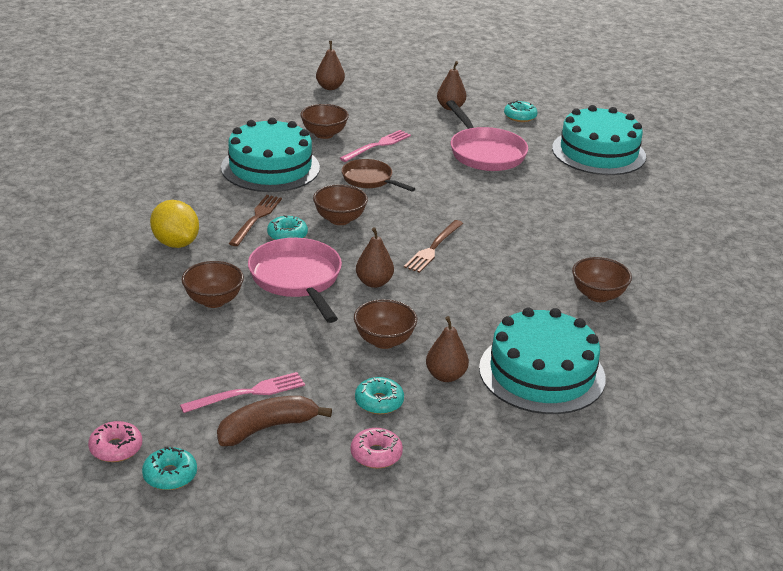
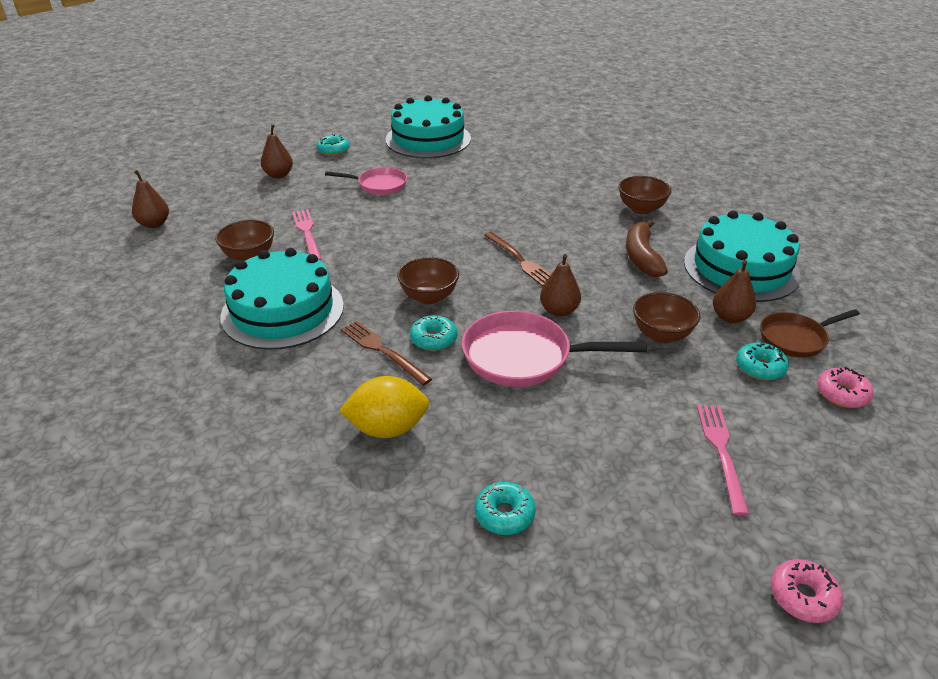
camera: 60 degrees left, 5 degrees up
turquoise donut [142,447,197,490] -> turquoise donut moved to [475,482,536,535]
brown bowl [182,261,244,308] -> none
brown banana [217,396,332,446] -> brown banana moved to [626,220,668,277]
brown pan [342,159,415,192] -> brown pan moved to [760,309,860,358]
pink pan [446,100,528,171] -> pink pan [325,167,407,195], size x0.63

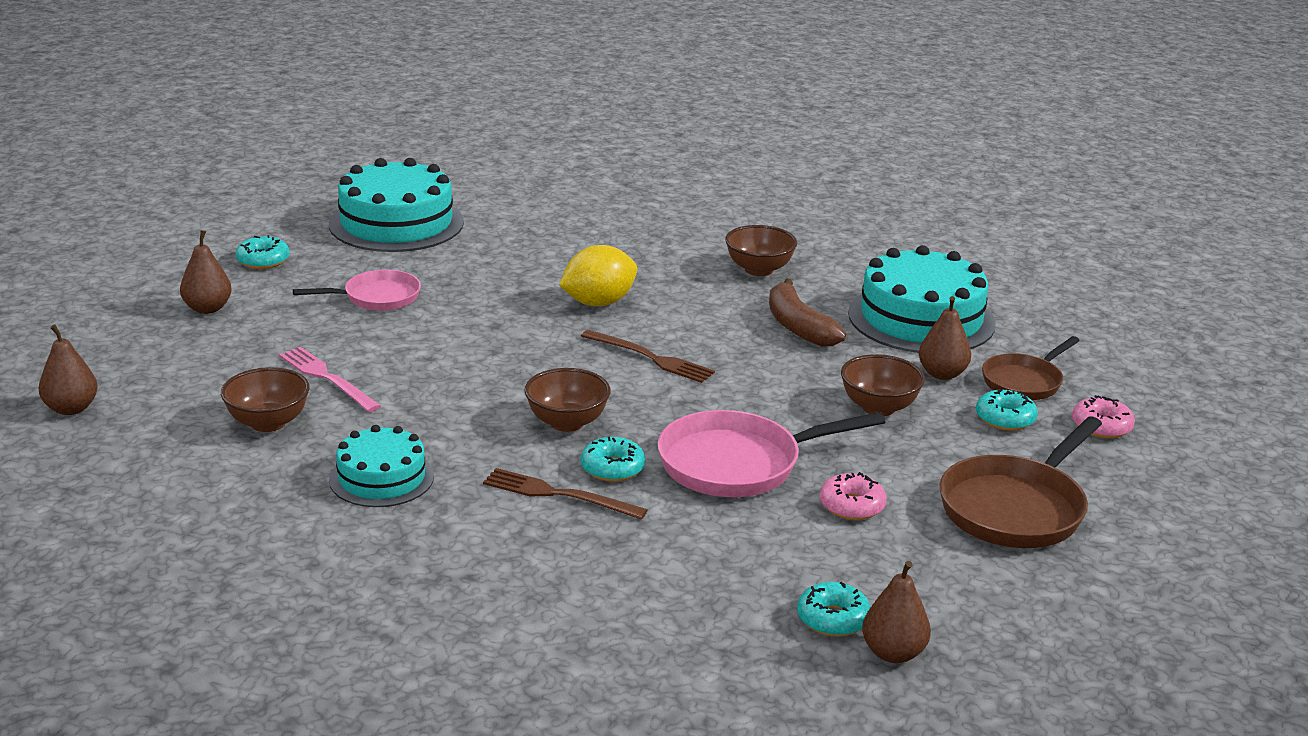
camera: 25 degrees left, 10 degrees down
turquoise cake [220,248,344,350] -> turquoise cake [329,425,434,507], size x0.59
yellow lemon [339,376,429,438] -> yellow lemon moved to [559,245,637,306]
brown pear [540,254,581,317] -> brown pear moved to [862,561,931,663]
pink fork [697,405,749,516] -> brown pan [939,416,1102,548]
pink donut [770,559,843,623] -> pink donut moved to [820,472,887,520]

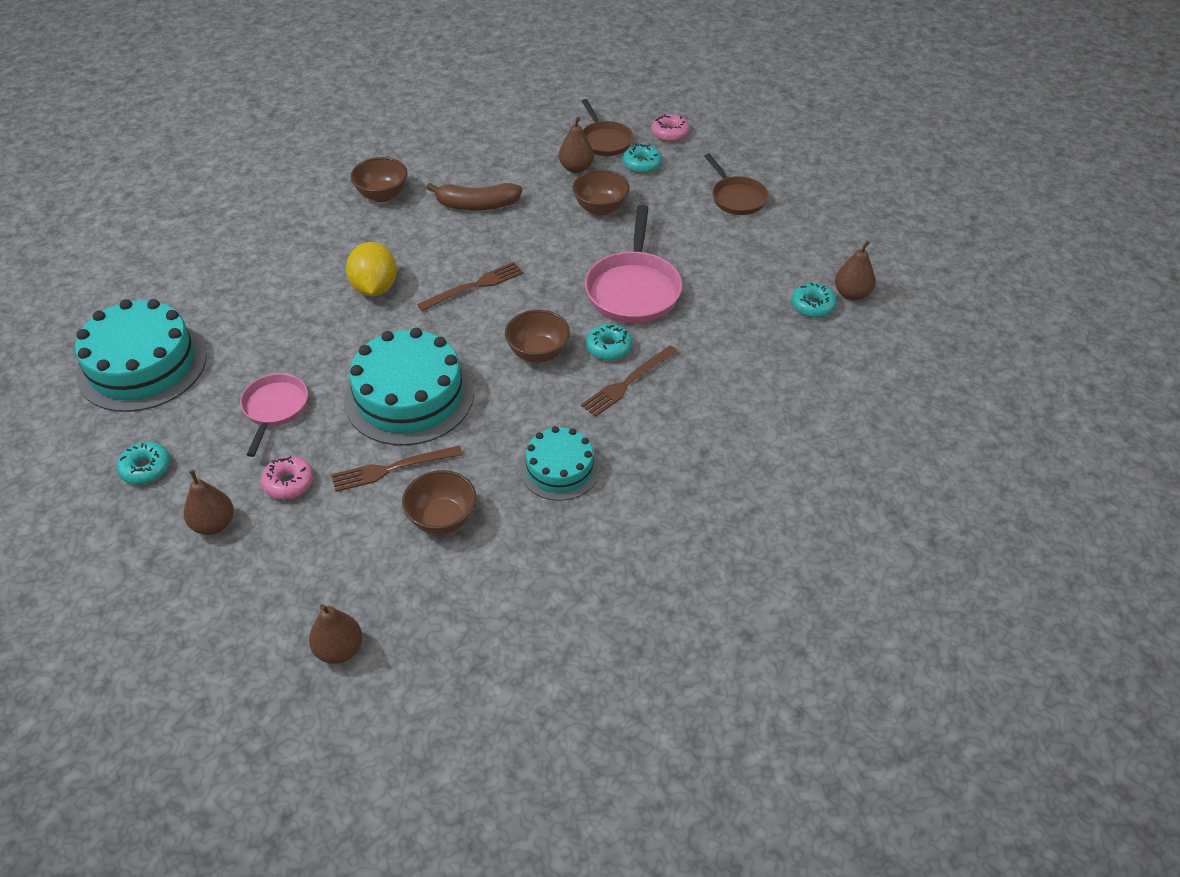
camera: 65 degrees left, 20 degrees up
pink fork [279,347,381,412] -> brown fork [331,446,463,492]
pink donut [820,472,887,520] -> pink donut moved to [261,456,314,500]
turquoise cake [848,245,996,353] -> turquoise cake moved to [344,328,474,446]
brown pan [939,416,1102,548] -> brown pan [704,154,768,215], size x0.63

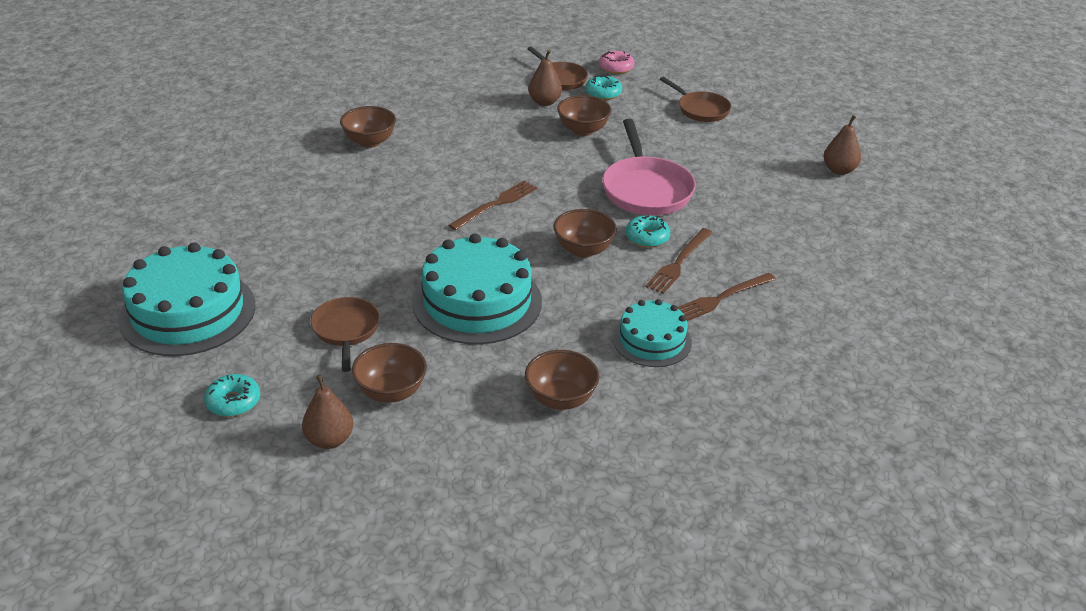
camera: 15 degrees left, 10 degrees down
pink pan [240,374,308,457] -> brown pan [310,297,380,372]
pink donut [261,456,314,500] -> brown bowl [352,343,427,403]
brown pear [309,604,362,664] -> none
brown fork [331,446,463,492] -> brown fork moved to [678,273,776,321]
yellow lemon [346,242,397,296] -> none
brown banana [426,183,522,211] -> none
turquoise donut [791,283,837,318] -> none

